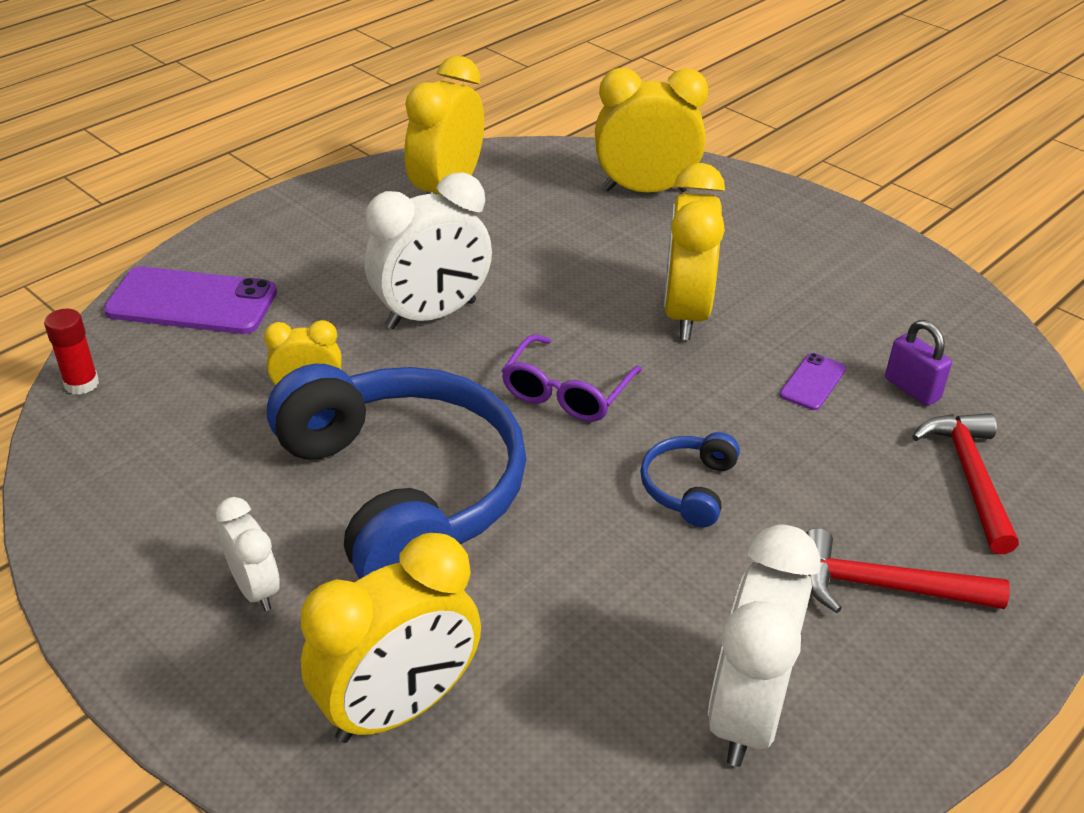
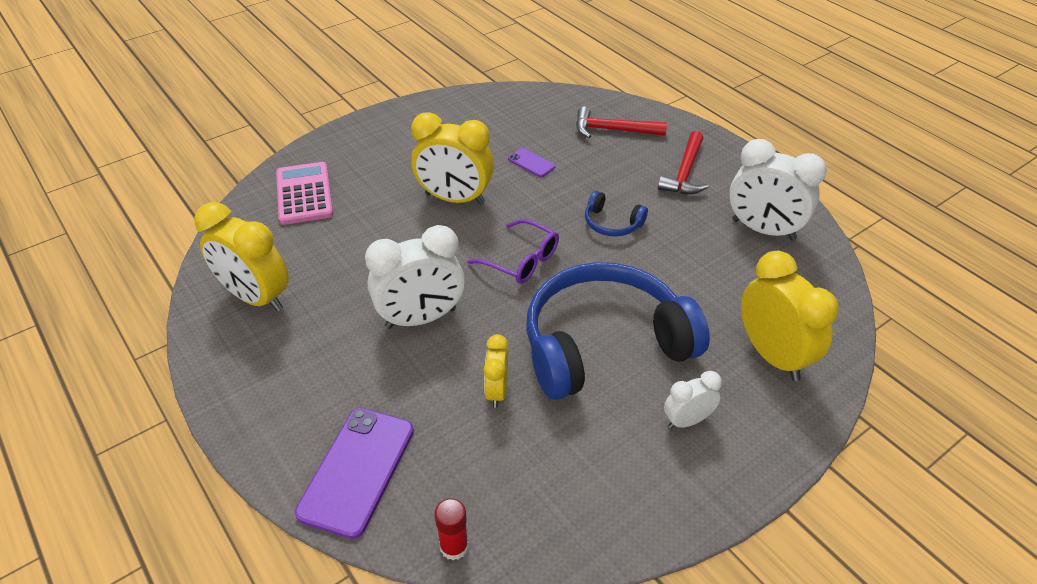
camera: 80 degrees left, 5 degrees up
white clock [364,172,492,329] -> white clock turned 90 degrees clockwise [365,225,465,329]
yellow clock [595,68,708,192] -> pink calculator [276,162,333,225]
purple padlock [885,320,952,406] -> none

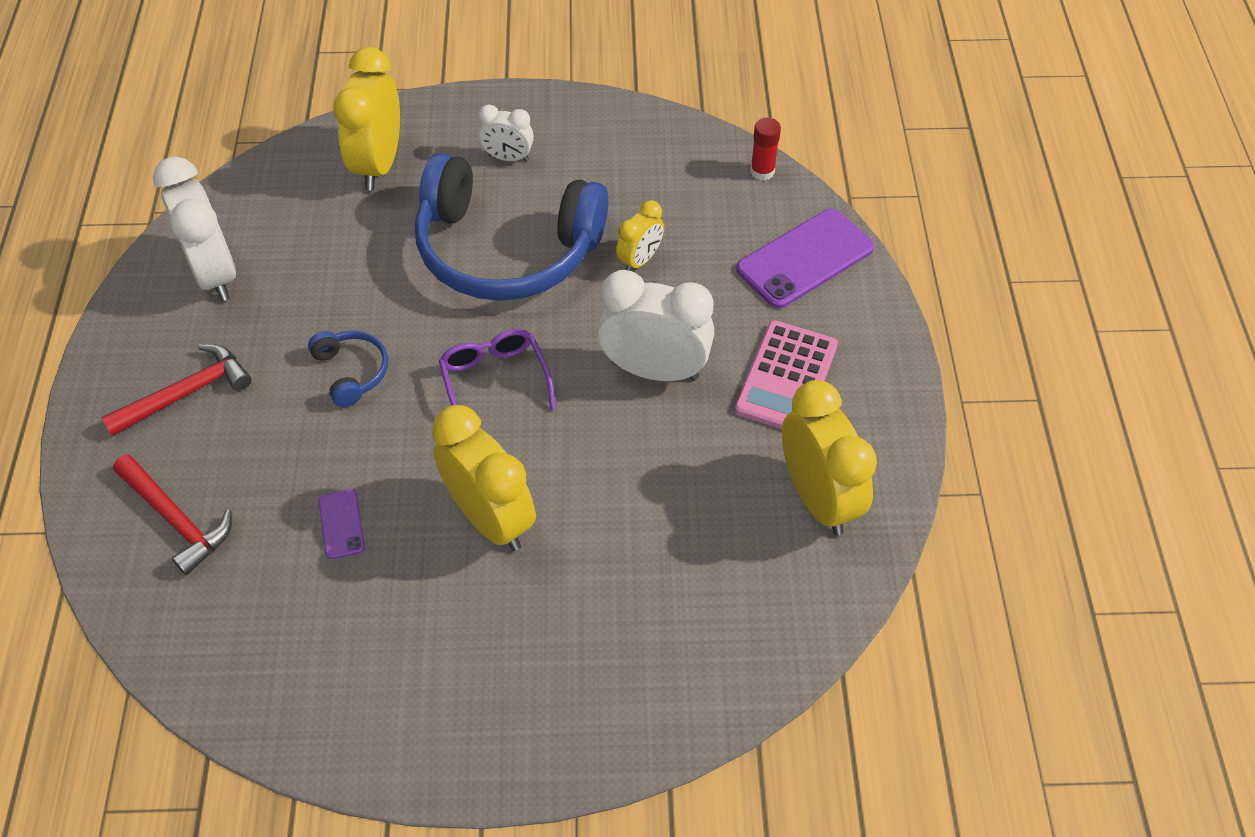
camera: 145 degrees left, 10 degrees up
pink calculator [276,162,333,225] -> pink calculator moved to [734,320,838,429]

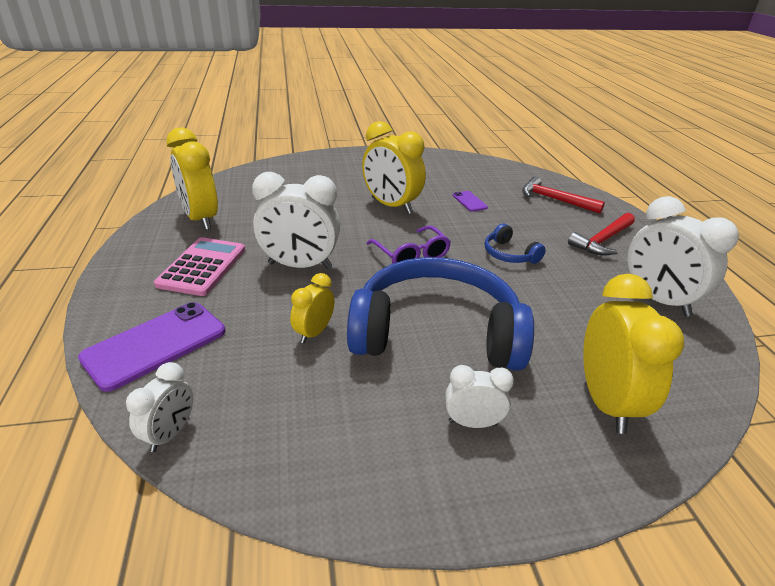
camera: 170 degrees right, 20 degrees down
red glue stick [750,118,781,180] -> white clock [126,362,193,452]

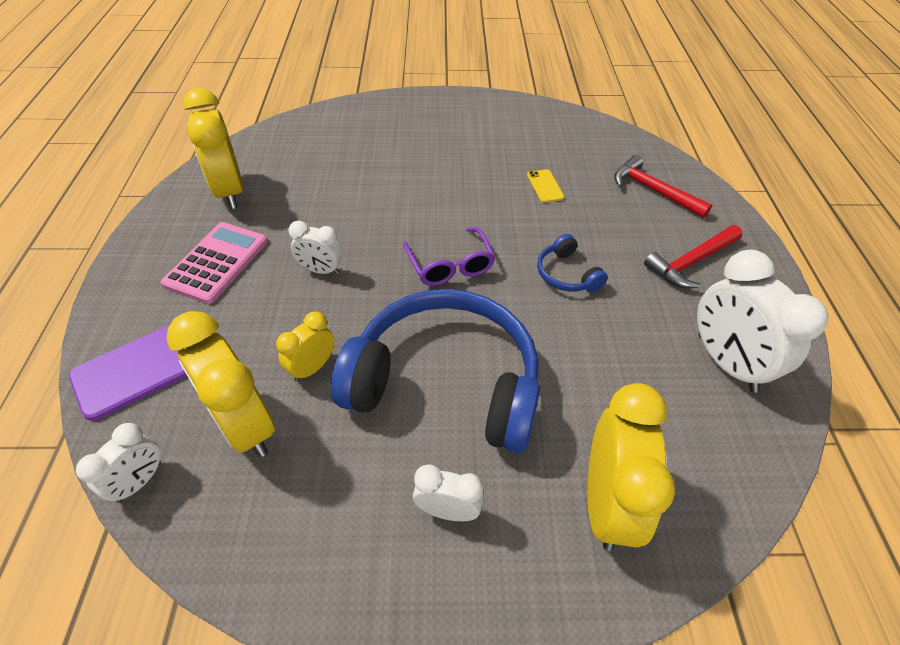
camera: 10 degrees right, 15 degrees up
white clock [252,172,340,269] -> white clock [288,221,343,274], size x0.54
yellow clock [362,121,426,214] -> yellow clock moved to [166,311,275,457]
purple phone [452,191,488,212] -> yellow phone [527,169,564,203]

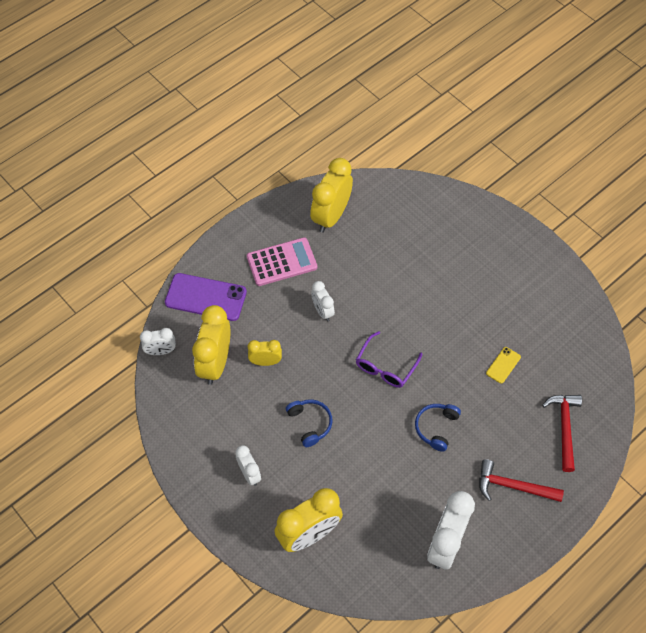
camera: 50 degrees right, 10 degrees up
blue headphones [331,289,540,453] -> blue headphones [286,399,333,447], size x0.41

